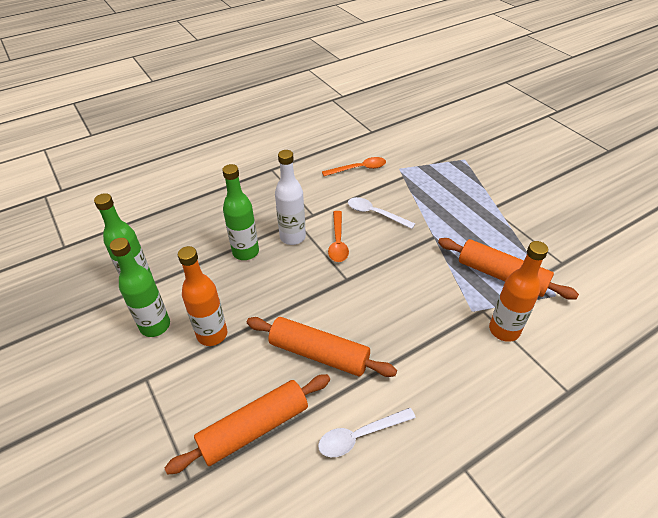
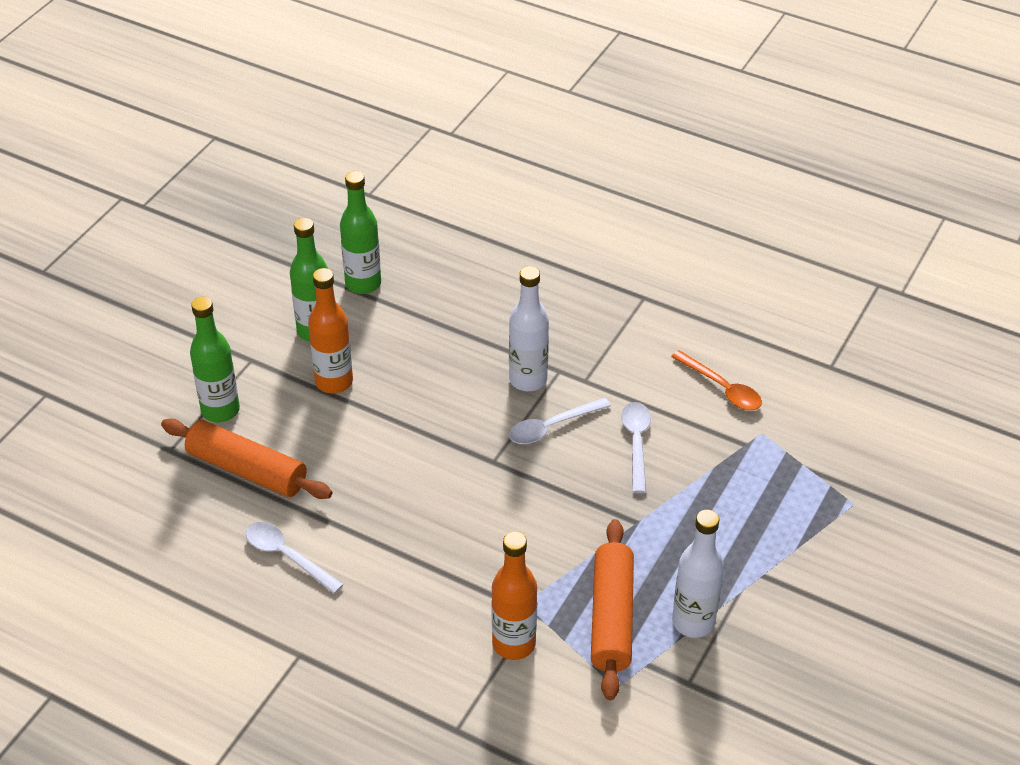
camera: 60 degrees right, 0 degrees up
green bottle [222,164,259,260] -> green bottle moved to [190,296,240,422]
orange rolling pin [247,317,397,377] -> none
orange spoon [328,211,349,262] -> white spoon [509,397,611,444]
none -> white bottle [672,510,724,638]

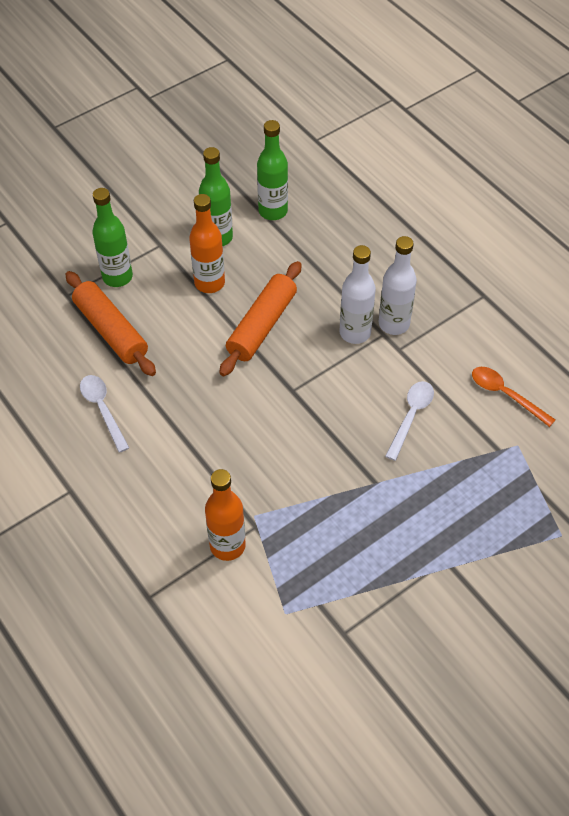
camera: 25 degrees right, 10 degrees up
white spoon [509,397,611,444] -> none
orange rolling pin [591,519,634,700] -> orange rolling pin moved to [219,261,302,376]
orange spoon [671,350,762,410] -> orange spoon turned 150 degrees clockwise [472,367,555,427]
white bottle [672,510,724,638] -> white bottle moved to [379,236,417,335]

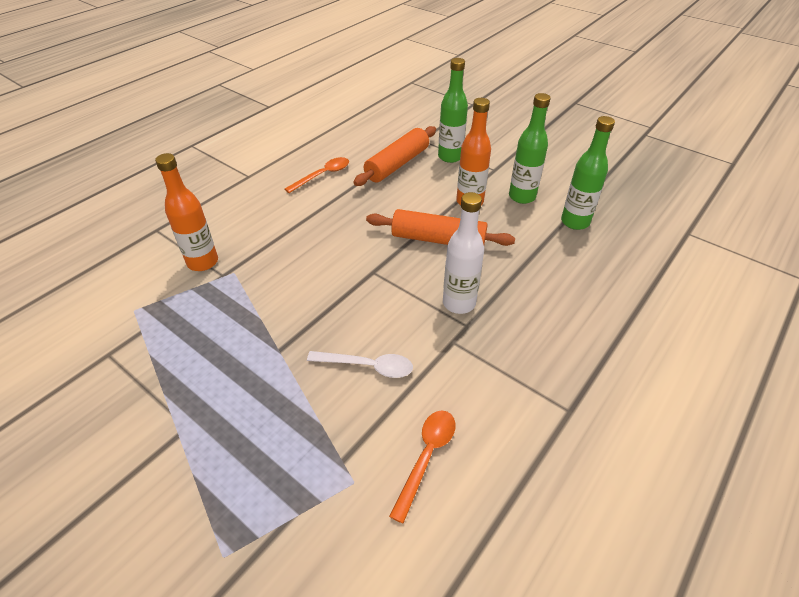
camera: 75 degrees right, 10 degrees down
white spoon [80,375,129,453] -> orange spoon [285,157,349,193]
white bottle [379,236,417,335] -> none

